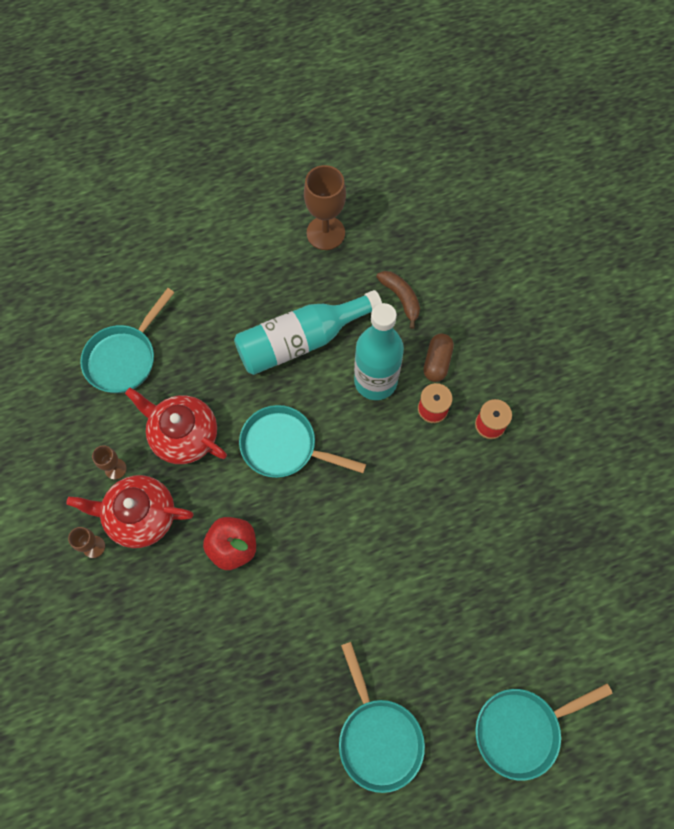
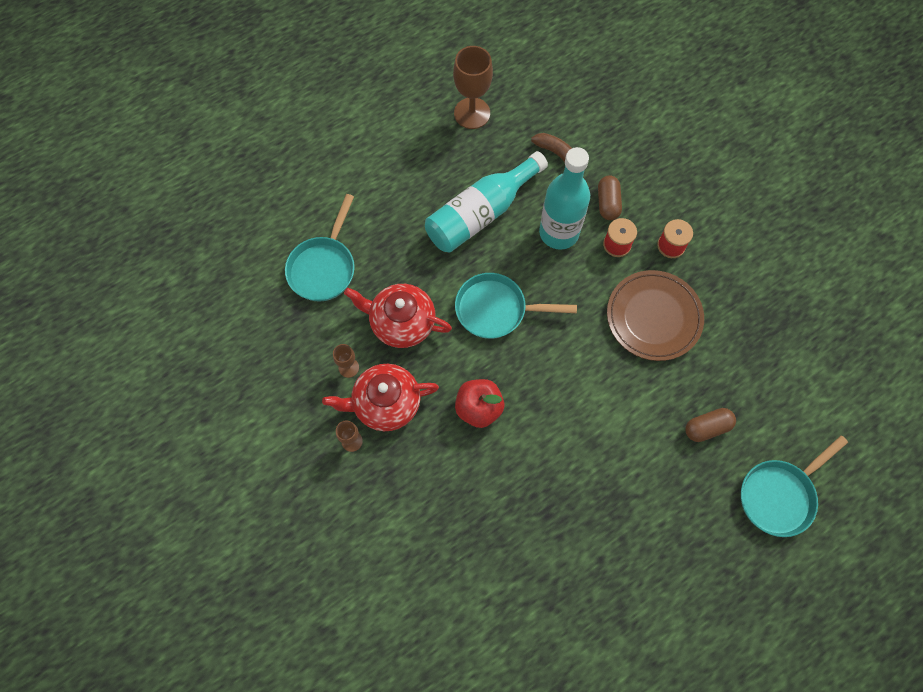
camera: 15 degrees left, 0 degrees up
turquoise pan [339,642,425,793] -> none
none -> brown plate [607,270,704,361]
none -> brown capsule [685,408,736,442]

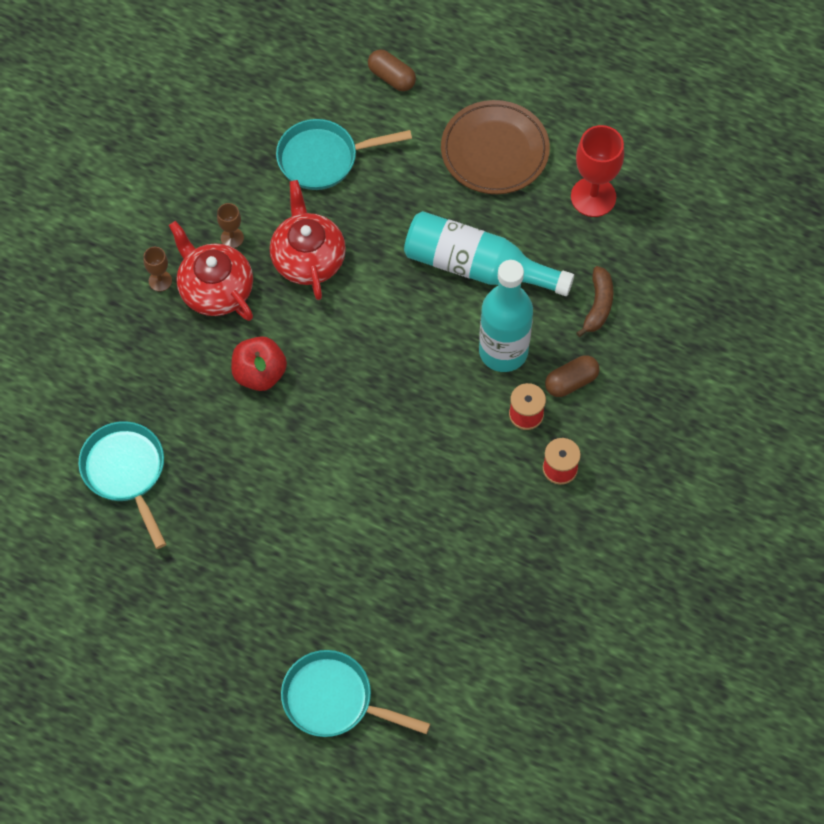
camera: 60 degrees right, 5 degrees down
brown goblet [453,46,493,129] -> red goblet [571,125,624,217]
turquoise pan [455,273,577,339] -> turquoise pan moved to [78,421,166,549]
brown plate [607,270,704,361] -> brown plate moved to [441,100,550,194]
brown capsule [685,408,736,442] -> brown capsule moved to [368,49,416,91]

